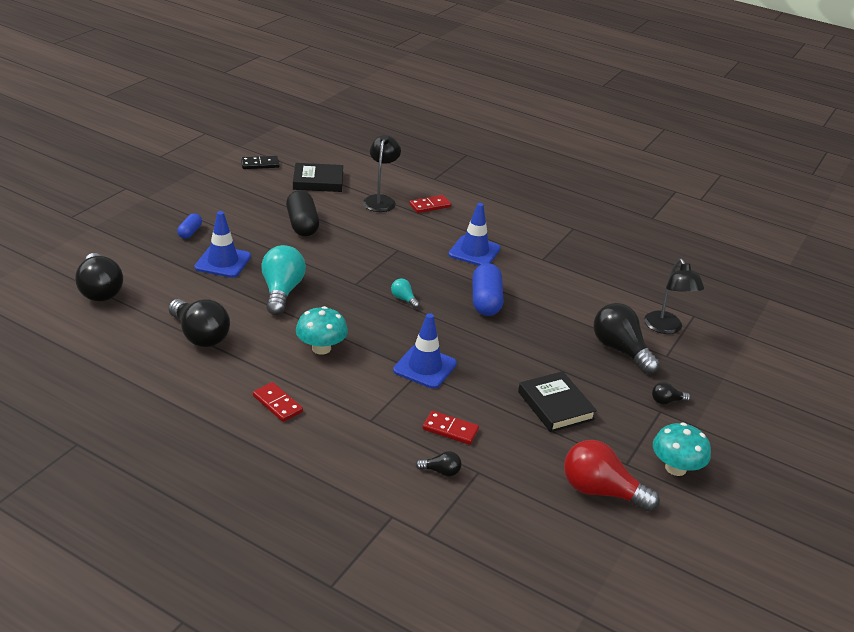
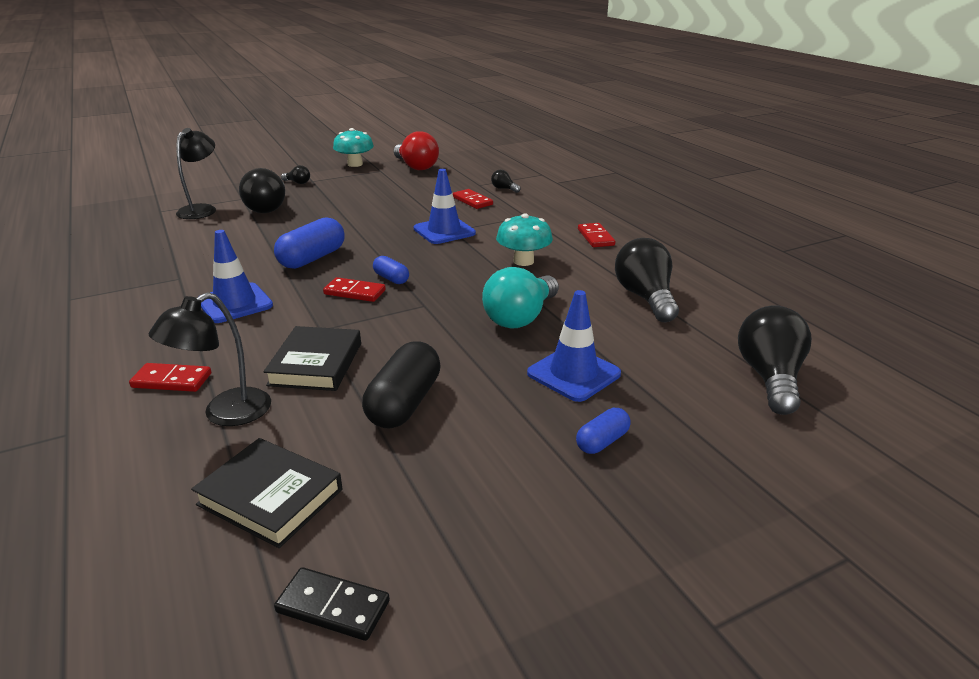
camera: 145 degrees left, 5 degrees down
turquoise light bulb [391,279,420,308] -> blue capsule [373,256,409,284]
black book [518,371,597,432] -> black book moved to [263,326,361,391]
none -> red domino [323,277,386,302]

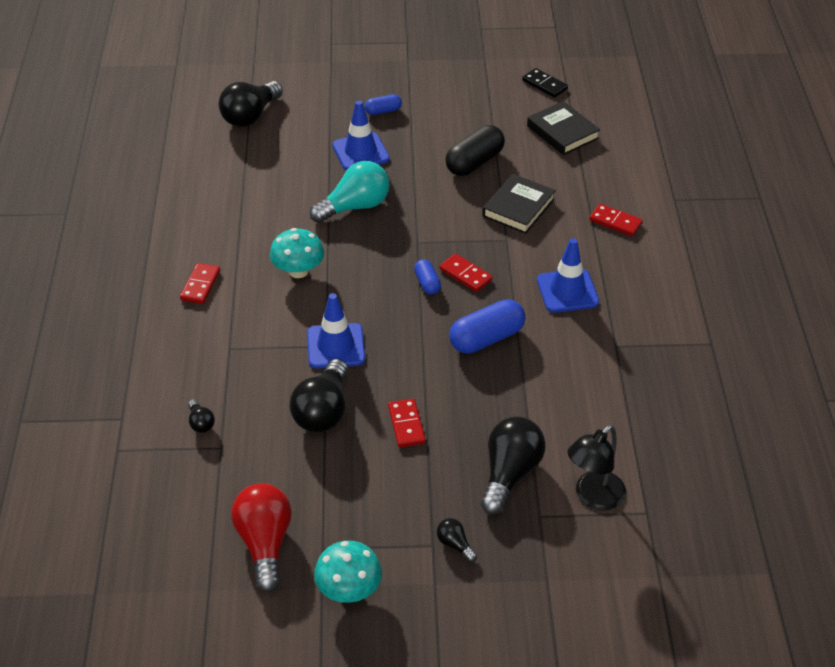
camera: 155 degrees left, 15 degrees up
black lamp [149,292,271,426] -> none
red domino [453,189,493,209] -> red domino moved to [388,399,426,447]
black light bulb [615,238,679,322] -> black light bulb moved to [290,359,348,432]

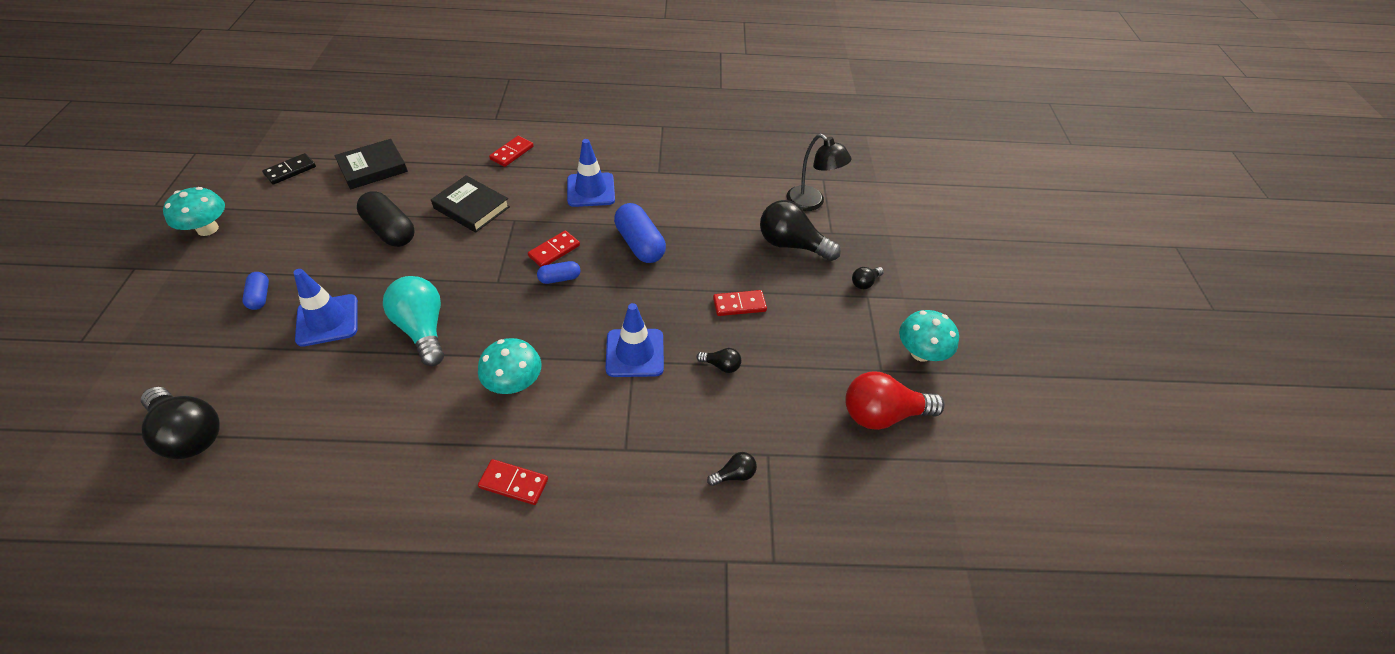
camera: 90 degrees left, 5 degrees up
black light bulb [290,359,348,432] -> black light bulb [696,348,742,373], size x0.46
none -> turquoise mushroom [163,187,225,236]

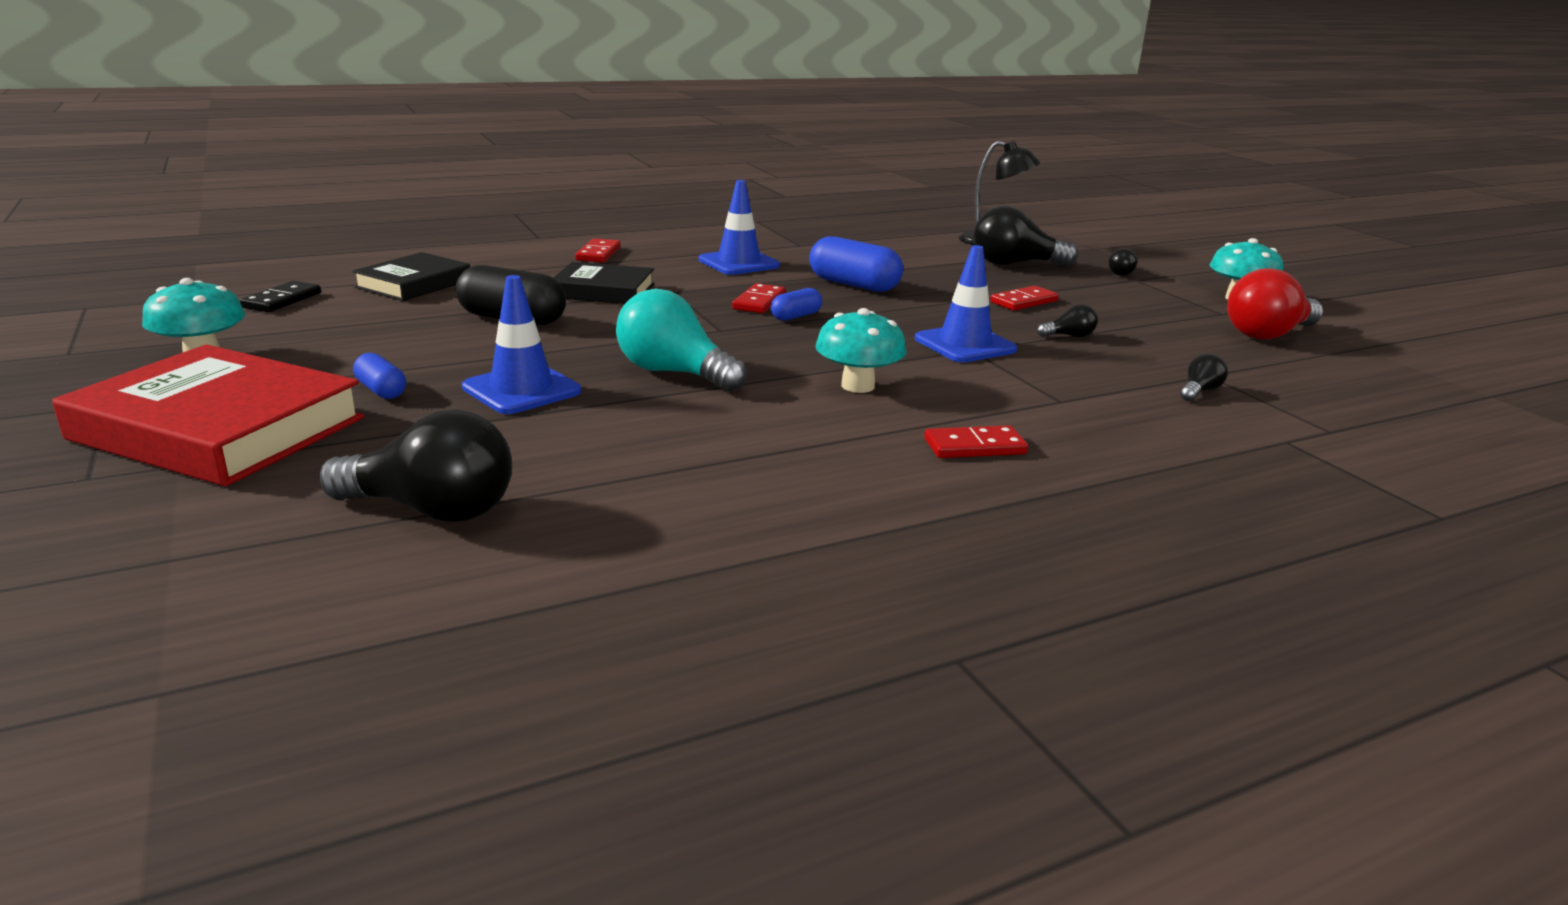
camera: 25 degrees left, 25 degrees down
none -> red book [52,344,364,487]

